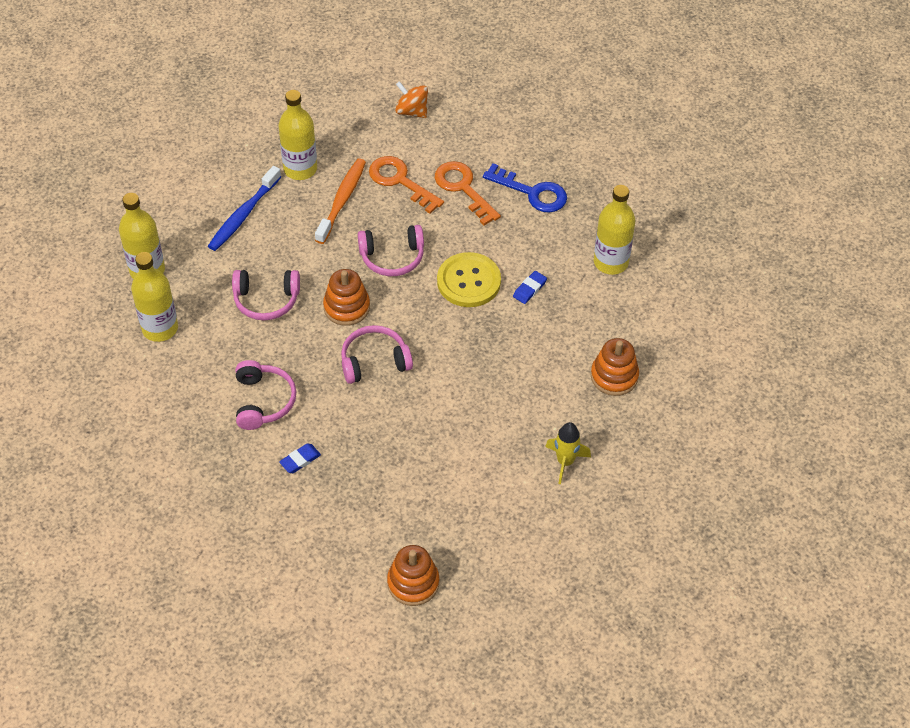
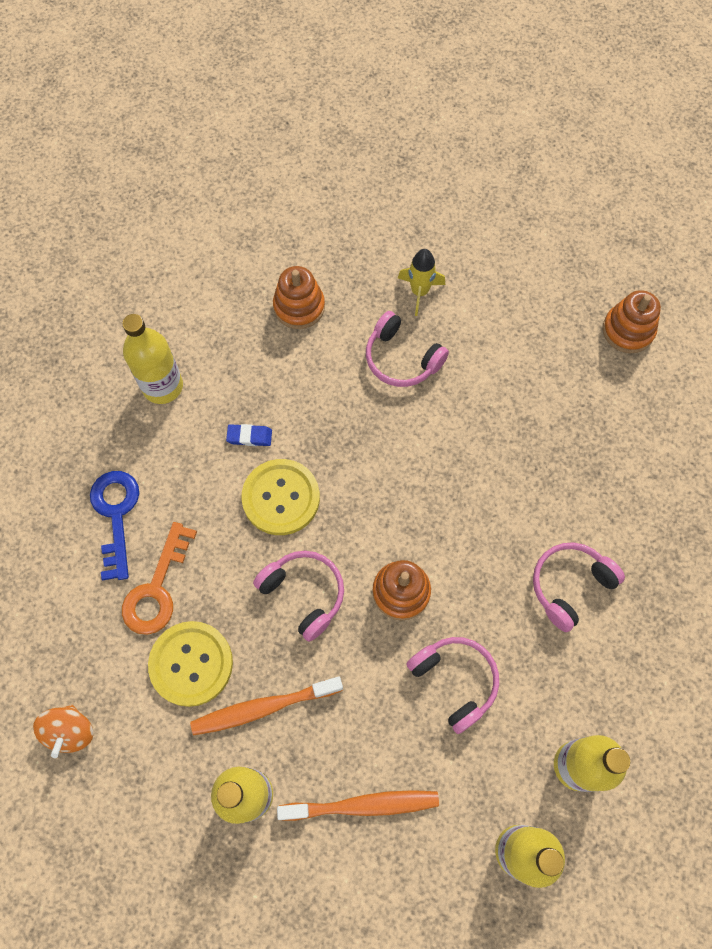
camera: 125 degrees left, 15 degrees up
blue toothbrush [208,166,281,251] -> orange toothbrush [277,790,439,821]
blue eraser [279,443,321,473] -> none
pink headphones [341,325,413,384] -> pink headphones moved to [366,311,449,387]
orange key [369,156,444,214] -> yellow button [148,621,233,707]

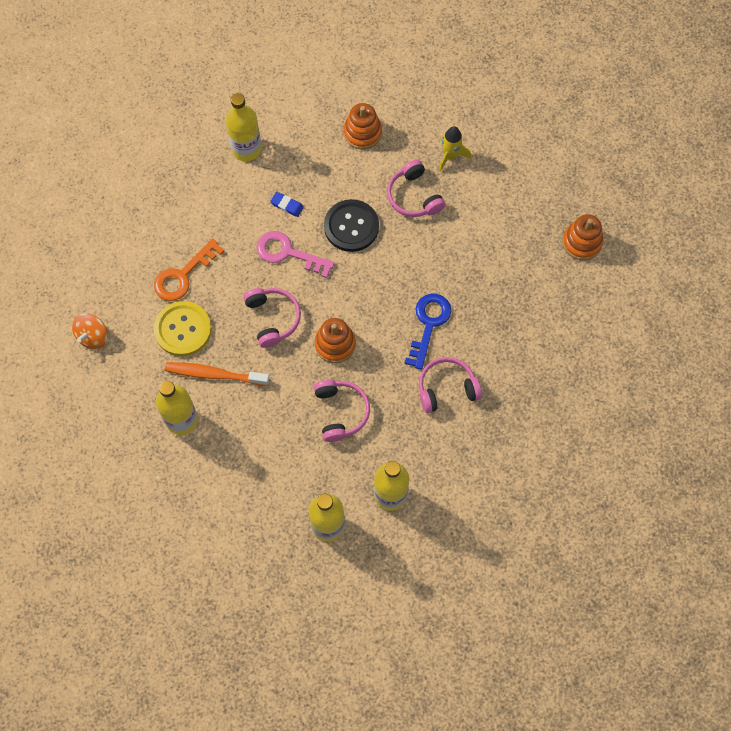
camera: 25 degrees right, 0 degrees up
blue key [90,471,139,580] -> blue key moved to [404,294,451,370]
yellow button [241,459,320,535] -> pink key [256,231,335,278]
orange toothbrush [277,790,439,821] -> none
none -> black button [324,199,379,252]

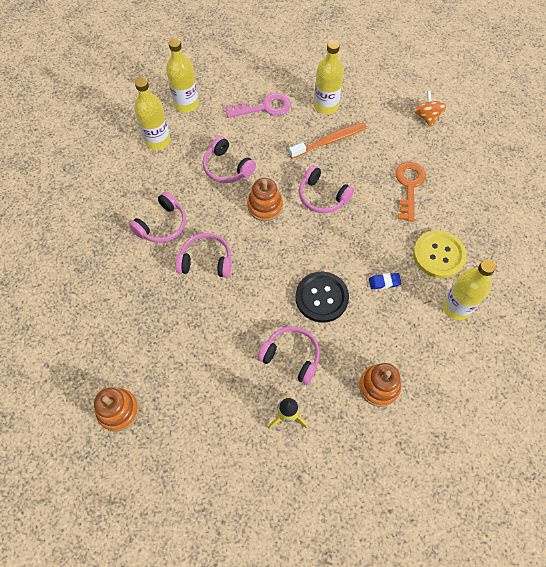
camera: 145 degrees right, 5 degrees down
yellow button [154,301,212,356] -> yellow button moved to [413,230,466,278]
pink key [256,231,335,278] -> pink key moved to [226,93,291,118]
blue key [404,294,451,370] -> pink headphones [176,233,232,278]

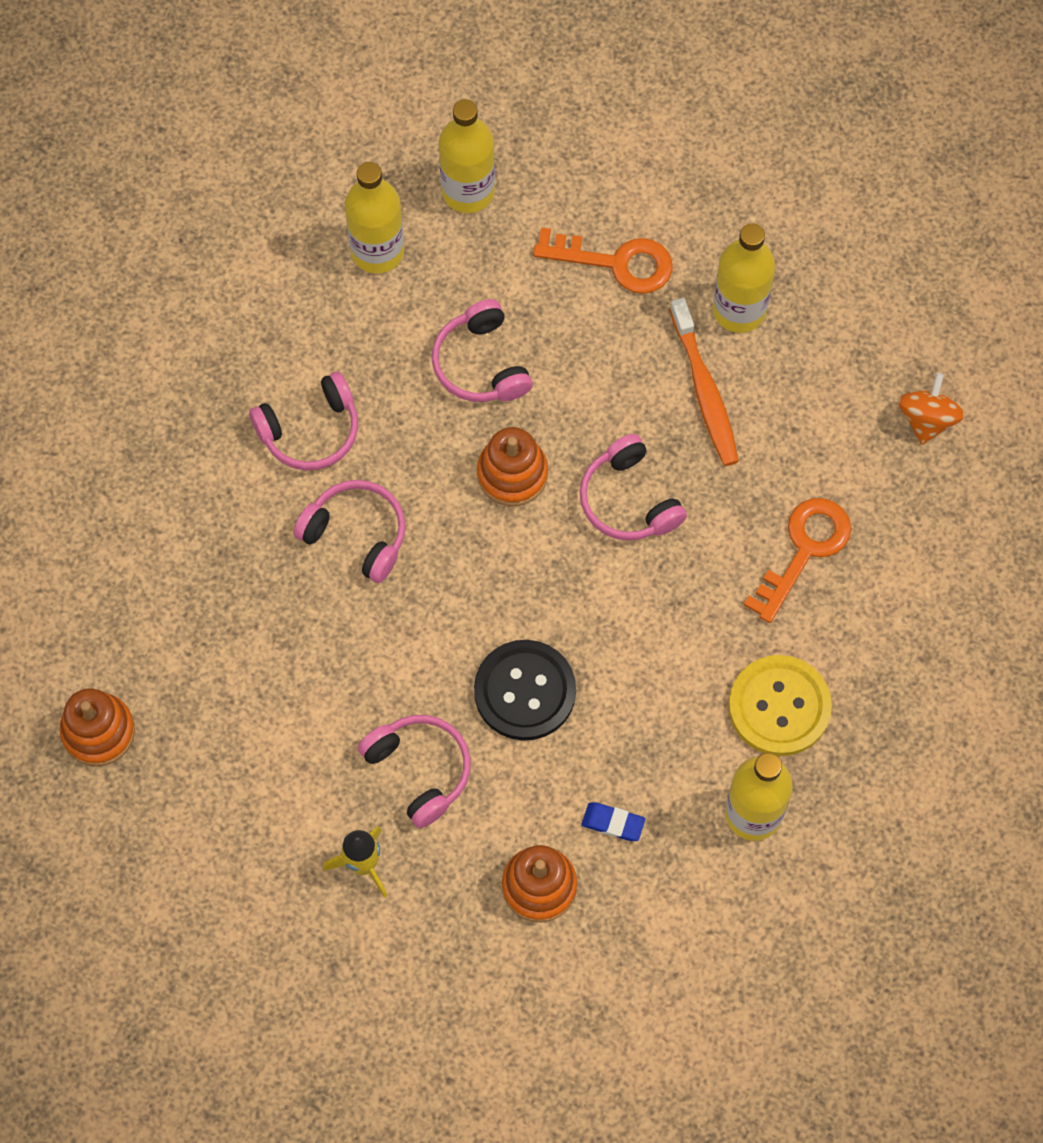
camera: 25 degrees right, 5 degrees up
pink key [226,93,291,118] -> orange key [533,228,673,294]
orange toothbrush [289,123,366,159] -> orange toothbrush turned 75 degrees clockwise [670,298,739,466]
blue eraser [369,273,402,289] -> blue eraser moved to [582,802,645,841]

